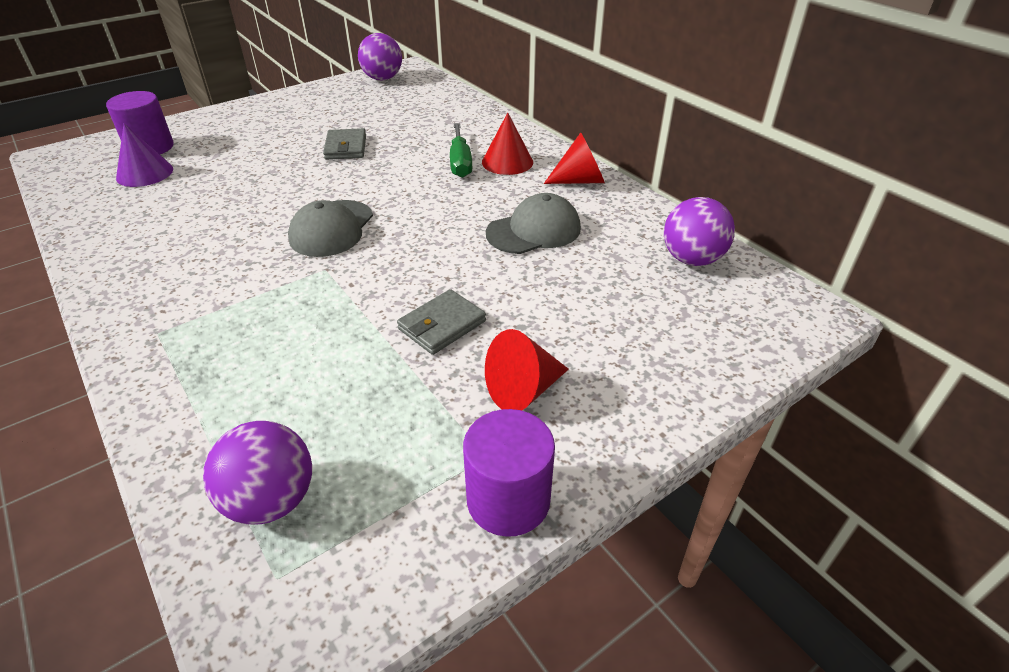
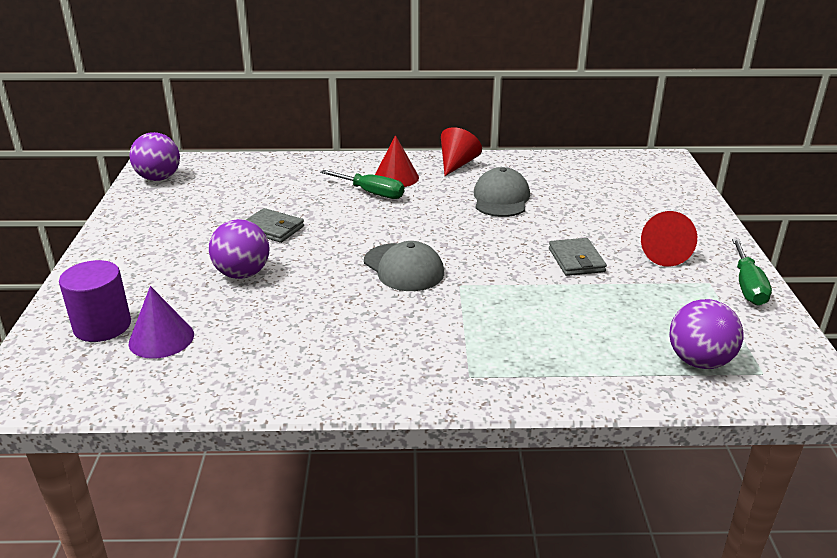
camera: 55 degrees left, 10 degrees down
purple cylinder [463,409,555,537] -> green screwdriver [732,239,772,306]
purple ball [664,197,735,266] -> purple ball moved to [209,219,269,279]

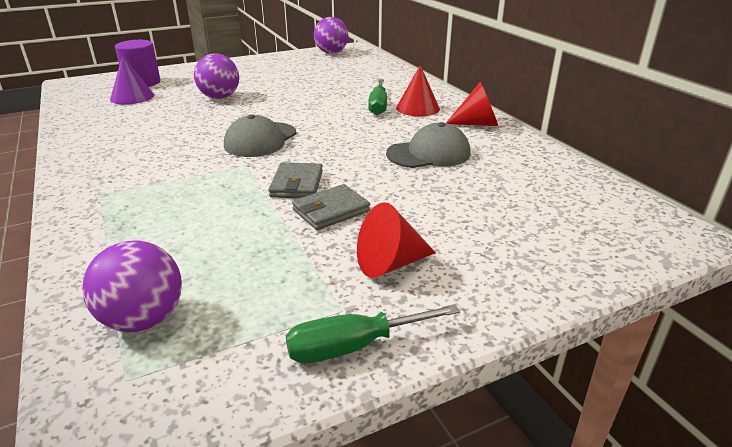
camera: 65 degrees right, 0 degrees up
grey wallet [246,208,304,243] -> grey wallet moved to [269,162,323,198]

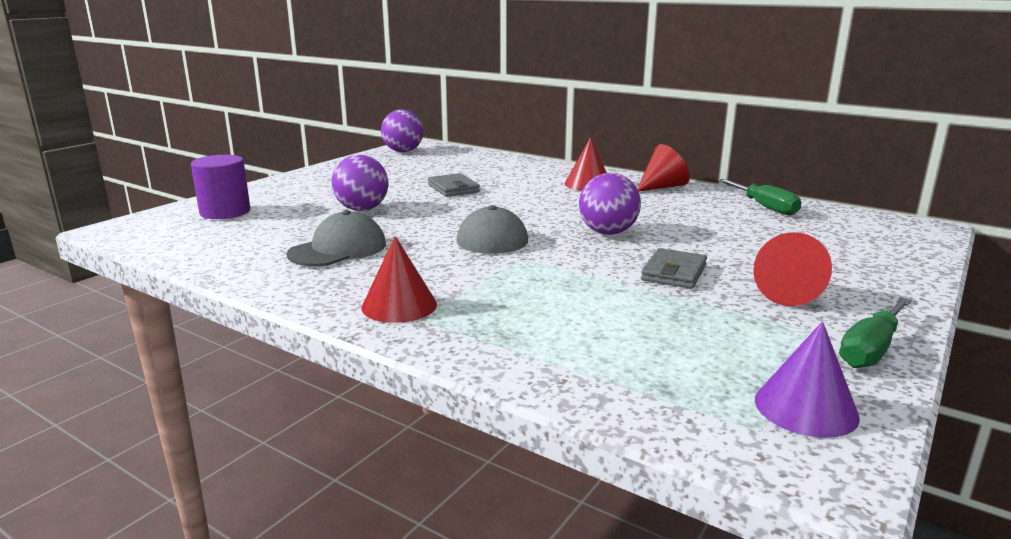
camera: 30 degrees left, 10 degrees down
purple ball [82,241,182,332] -> purple ball moved to [579,173,641,235]
purple cone [110,56,154,105] -> purple cone moved to [755,321,860,438]
grey wallet [269,162,323,198] -> grey wallet moved to [428,173,480,197]
green screwdriver [368,79,387,115] -> green screwdriver moved to [718,179,802,215]
grey cap [386,122,471,168] -> grey cap moved to [287,210,386,266]
none -> red cone [362,236,437,323]

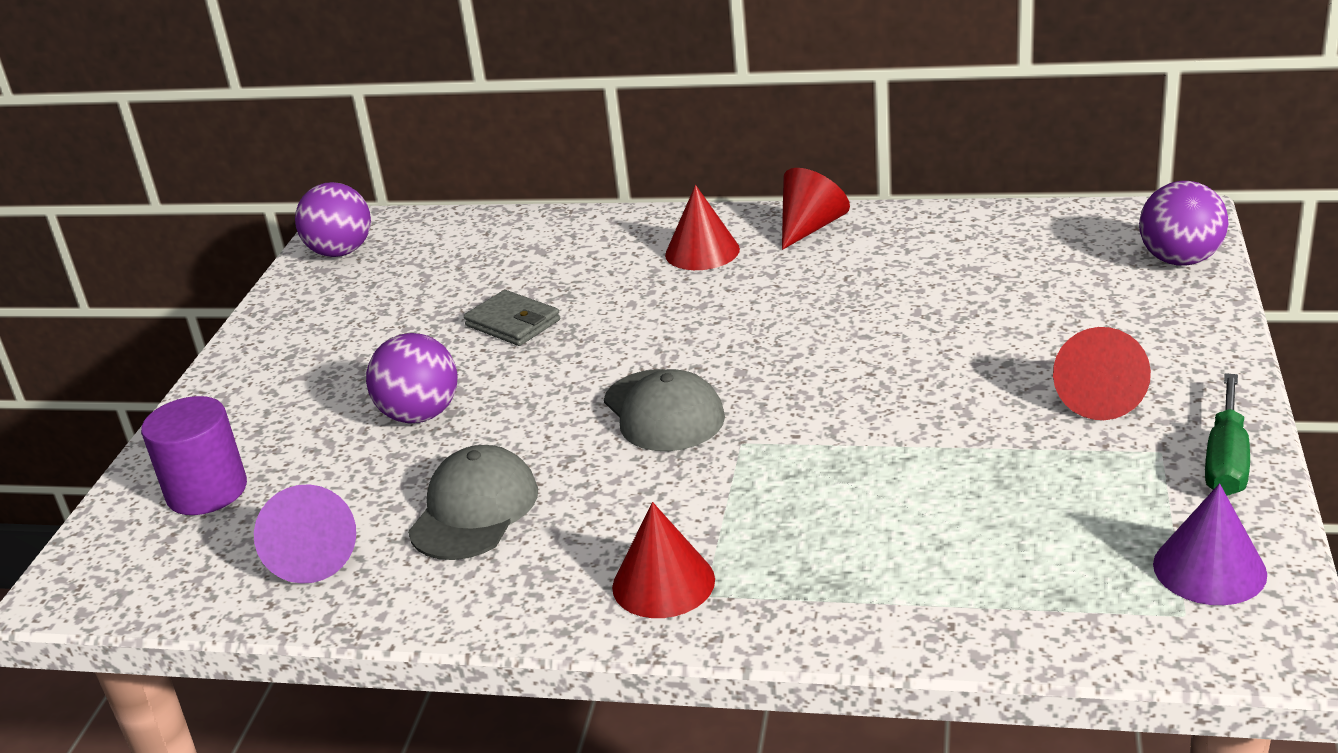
camera: 20 degrees left, 10 degrees up
purple ball [579,173,641,235] -> purple ball moved to [1139,181,1229,266]
grey wallet [641,248,707,289] -> none
green screwdriver [718,179,802,215] -> none
none -> purple cone [254,484,356,584]

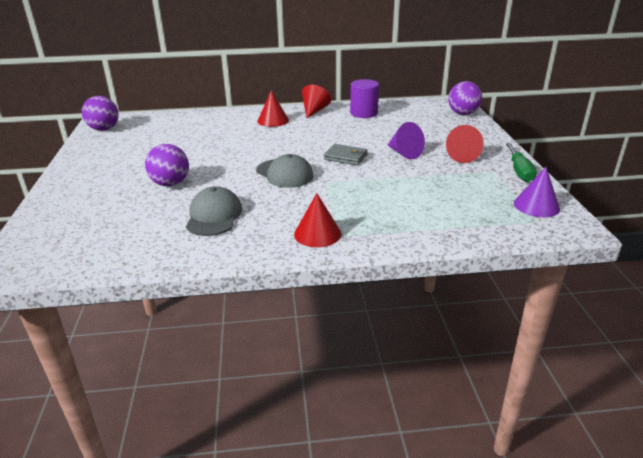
camera: 20 degrees left, 0 degrees up
purple cylinder [141,396,247,515] -> purple cylinder moved to [350,79,379,118]
purple cone [254,484,356,584] -> purple cone moved to [388,122,425,159]
grey wallet [464,290,560,346] -> grey wallet moved to [324,144,368,165]

